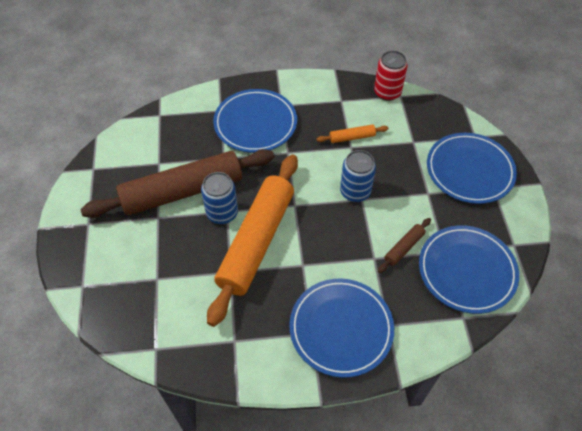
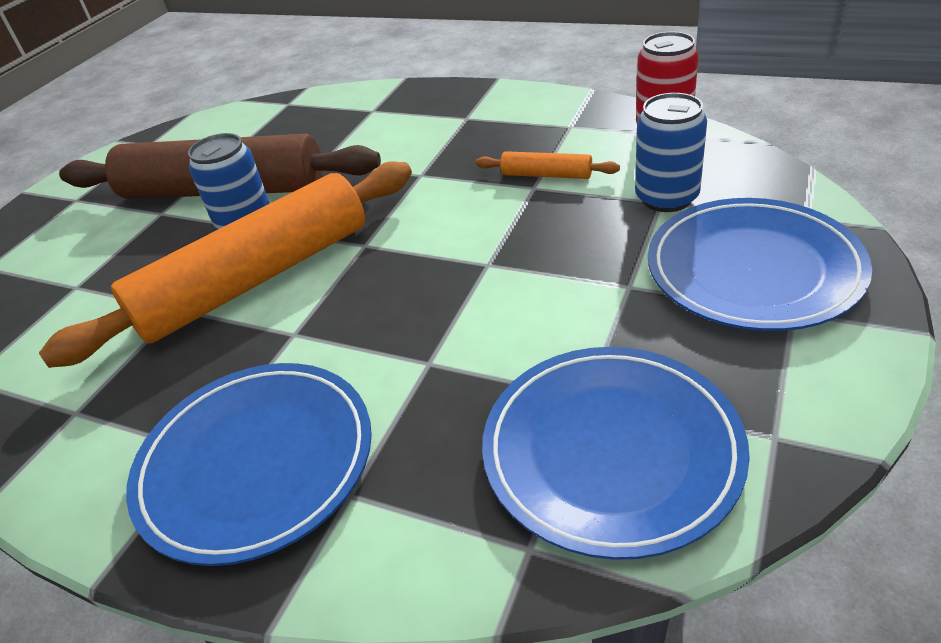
camera: 35 degrees right, 15 degrees down
blue plate [213,89,297,153] -> none
blue can [340,150,376,202] -> blue can moved to [635,93,707,212]
brown rolling pin [378,218,431,273] -> none

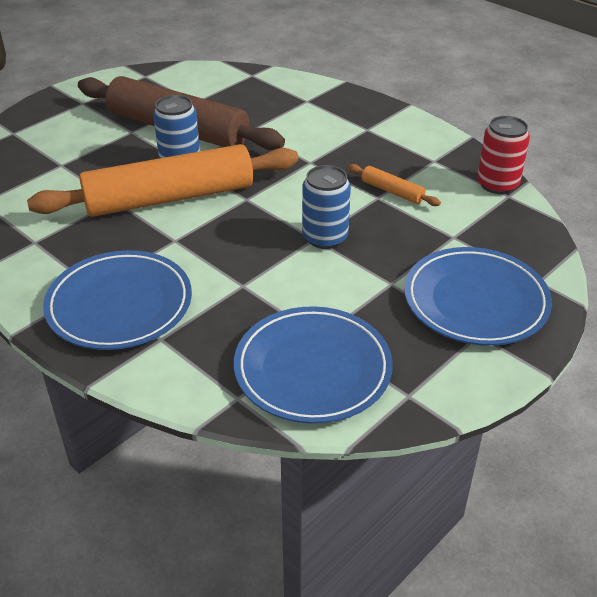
camera: 15 degrees right, 0 degrees up
blue can [635,93,707,212] -> blue can moved to [302,165,351,249]

